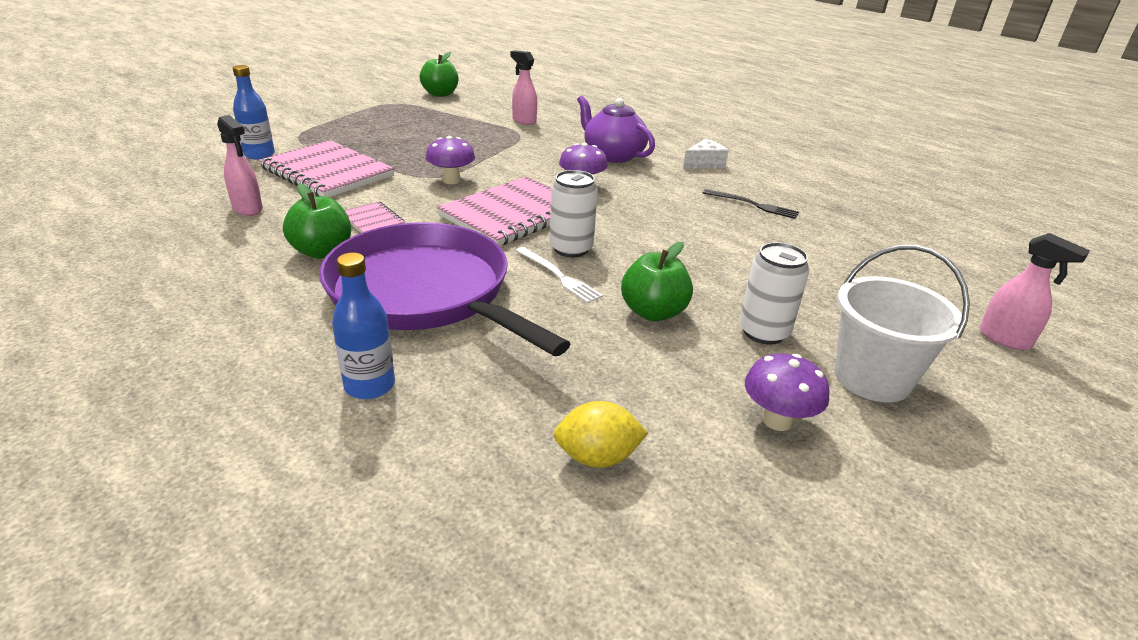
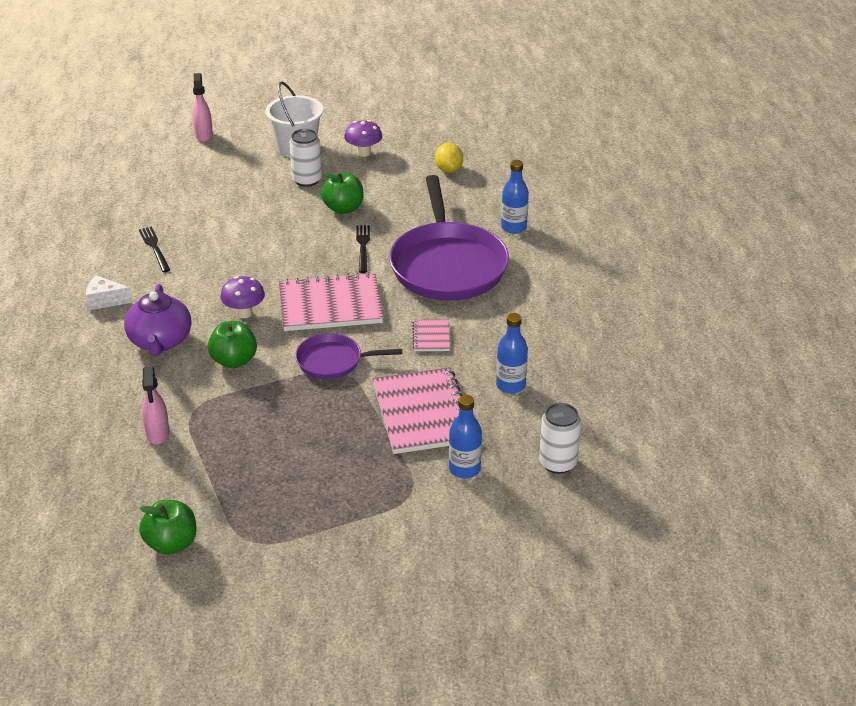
camera: 140 degrees left, 5 degrees up
pink spray bottle [217,115,263,216] -> blue bottle [496,313,528,394]
green apple [283,183,351,259] -> green apple moved to [207,321,257,368]
purple mushroom [426,136,475,184] -> purple pan [295,333,402,379]
white fork [516,247,603,303] -> black fork [356,225,370,273]
white can [550,170,598,257] -> white can moved to [539,403,581,474]
yellow lemon [553,401,648,468] -> yellow lemon turned 45 degrees clockwise [435,143,463,173]

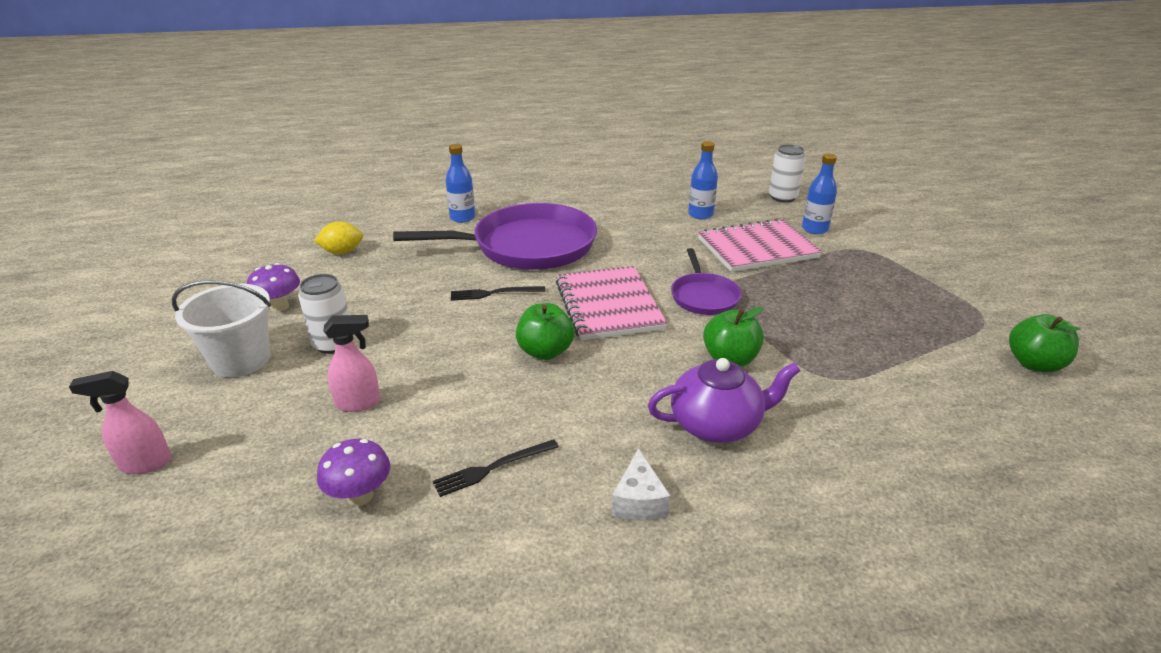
camera: 95 degrees left, 5 degrees down
pink spray bottle [142,366,169,444] -> pink spray bottle moved to [324,315,380,412]
purple mushroom [220,276,265,318] -> purple mushroom moved to [317,439,390,506]
green apple [321,172,363,214] -> green apple moved to [516,303,574,360]
pink notebook [413,319,450,351] -> none

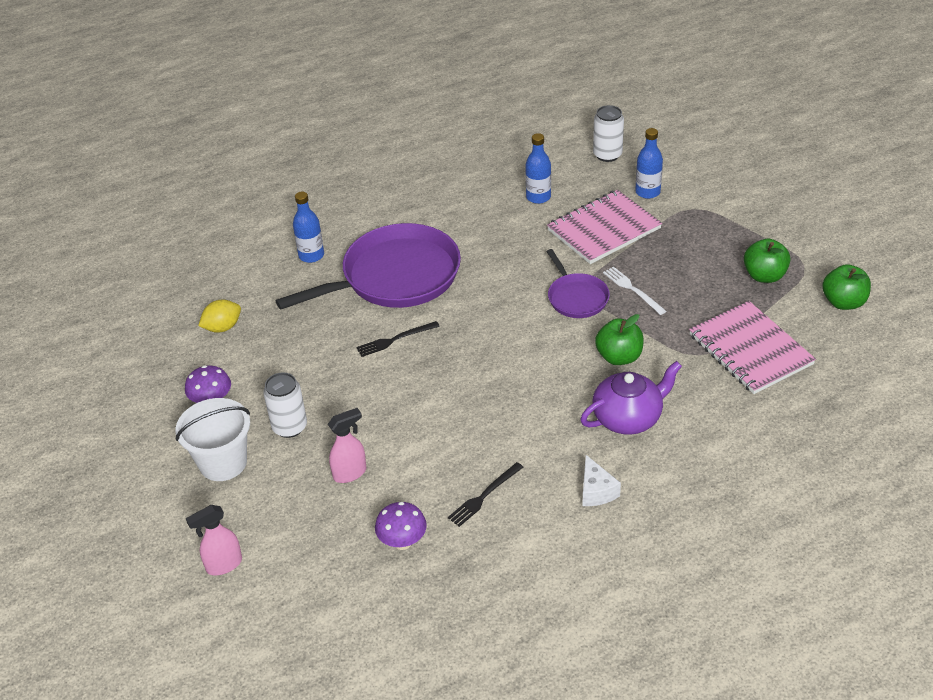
camera: 15 degrees left, 10 degrees up
green apple [516,303,574,360] -> green apple moved to [744,239,791,283]
pink notebook [556,266,667,341] -> pink notebook moved to [689,301,816,394]
none -> white fork [603,266,666,315]

